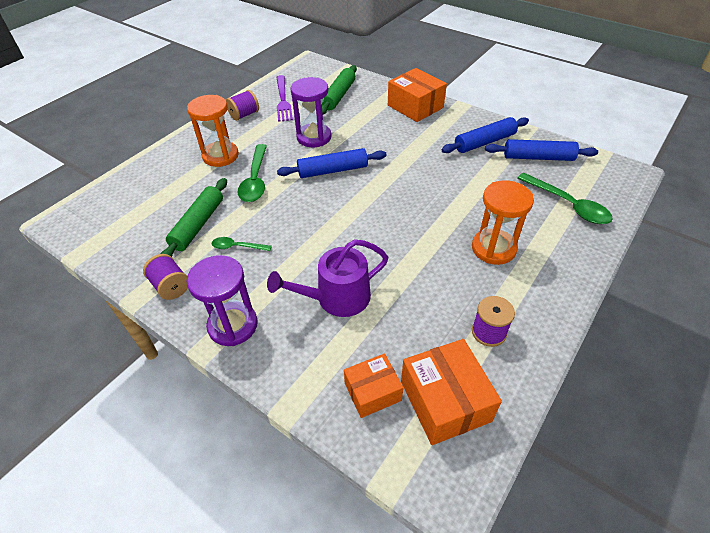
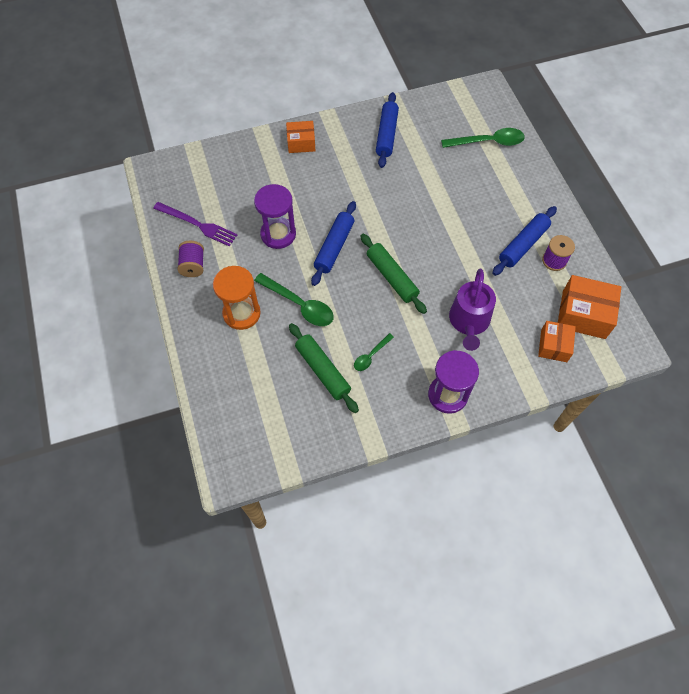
camera: 55 degrees left, 15 degrees up
purple spool [143,254,188,300] -> none
green rolling pin [322,65,357,114] -> green rolling pin moved to [360,234,427,314]
orange box [388,68,447,122] -> orange box [286,121,315,153], size x0.63
orange hourglass [472,180,534,265] -> none
blue rolling pin [485,139,598,161] -> blue rolling pin moved to [492,206,557,276]

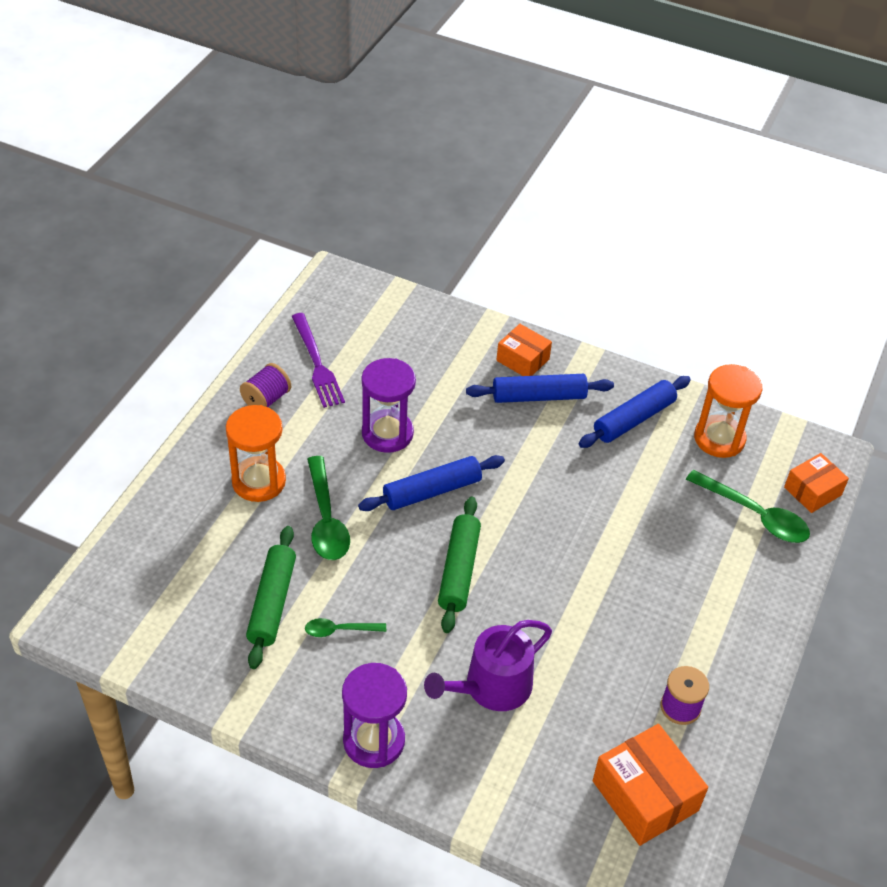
camera: 40 degrees right, 15 degrees down
blue rolling pin [492,206,557,276] -> blue rolling pin moved to [466,374,614,403]
orange box [538,321,576,362] -> orange box moved to [784,453,849,513]
none -> orange hourglass [694,364,762,458]

